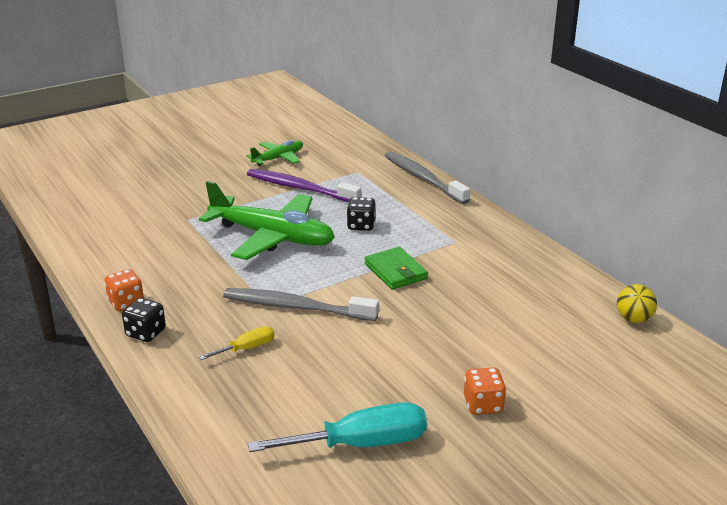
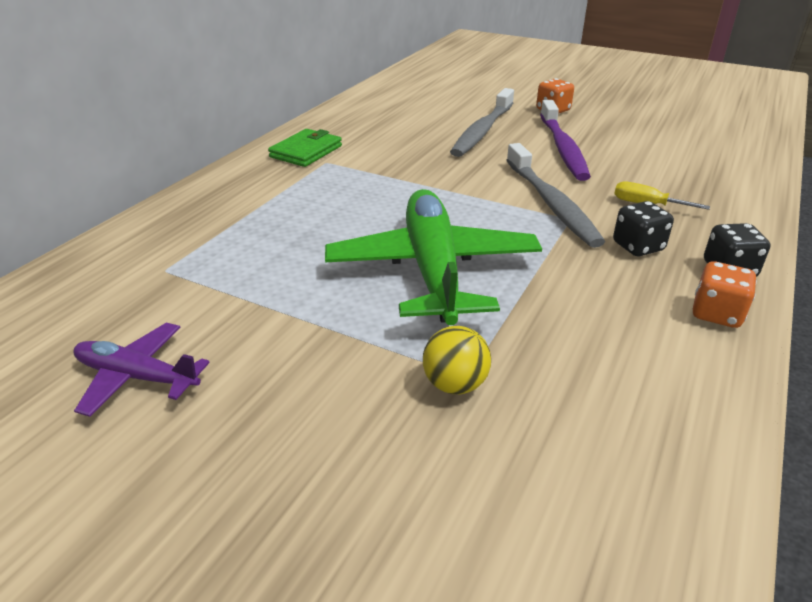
camera: 120 degrees left, 5 degrees up
green plane [246,140,303,166] -> purple plane [73,323,210,417]
purple toothbrush [247,169,361,202] -> purple toothbrush moved to [540,100,591,181]
turquoise screwdriver [248,402,427,452] -> none
black dice [347,197,376,231] -> black dice moved to [613,201,674,256]
green wallet [365,247,428,290] -> green wallet moved to [268,129,342,167]
grey toothbrush [385,151,470,204] -> grey toothbrush moved to [450,88,514,157]
yellow ball [617,284,657,323] -> yellow ball moved to [423,326,491,394]

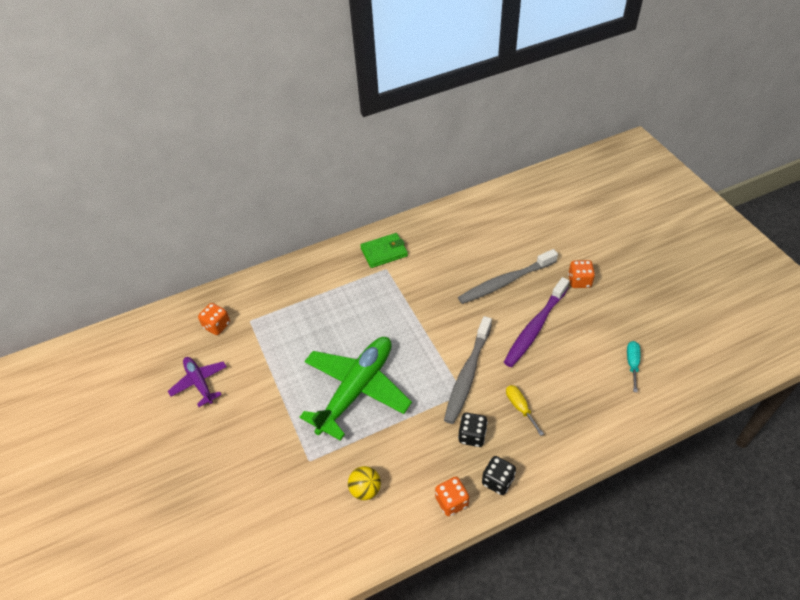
camera: 40 degrees right, 15 degrees up
yellow ball [423,326,491,394] -> yellow ball moved to [348,466,381,500]
none -> orange dice [198,303,230,335]
none -> turquoise screwdriver [627,341,640,392]

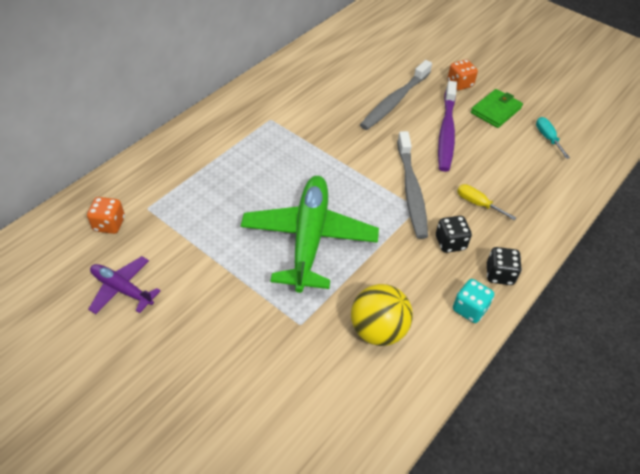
camera: 30 degrees left, 0 degrees up
yellow ball [348,466,381,500] -> yellow ball [351,284,413,346], size x1.58
green wallet [360,233,408,268] -> green wallet moved to [471,89,523,128]
orange dice [435,477,469,516] -> turquoise dice [453,279,494,323]

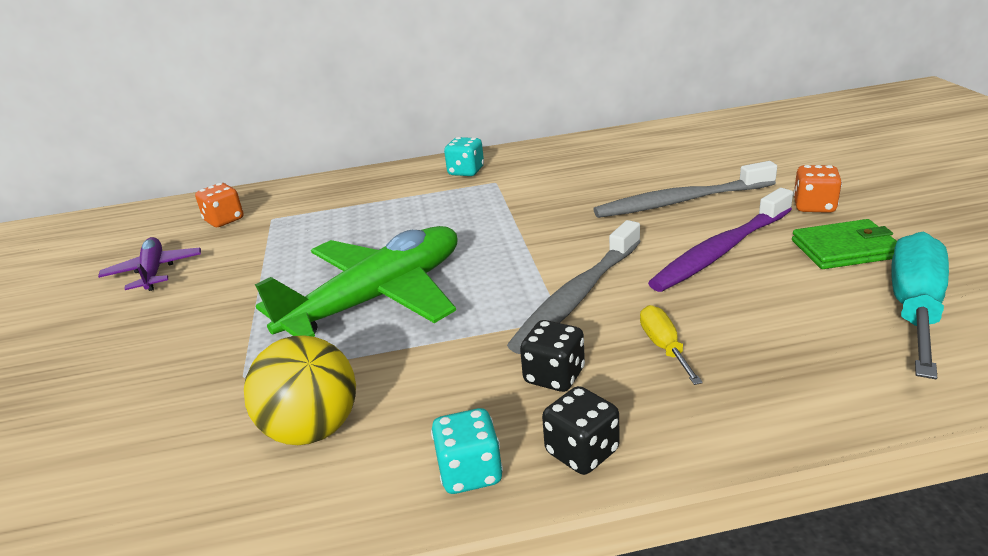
camera: 45 degrees right, 20 degrees down
turquoise screwdriver [536,117,570,159] -> turquoise screwdriver [891,232,949,379], size x1.93
none -> turquoise dice [444,137,484,176]

